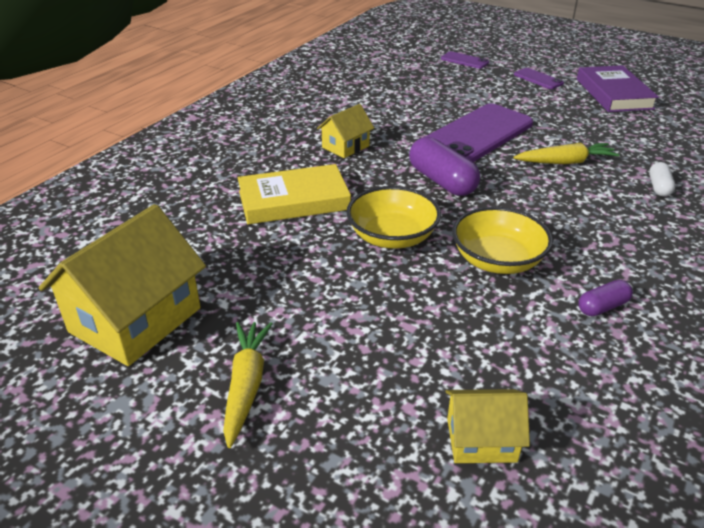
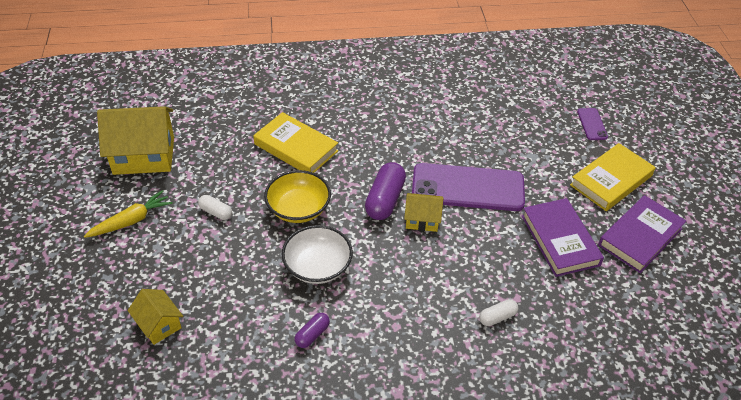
camera: 50 degrees right, 10 degrees up
yellow house [317,104,374,158] -> yellow house moved to [404,193,443,232]
yellow bowl [452,207,553,274] -> white bowl [282,225,353,284]
yellow carrot [513,143,620,164] -> none
purple phone [514,68,564,89] -> yellow book [570,143,656,211]
purple capsule [579,280,633,316] -> purple capsule turned 75 degrees counterclockwise [294,313,330,348]
none -> white capsule [198,195,232,220]
none -> purple book [522,198,604,277]

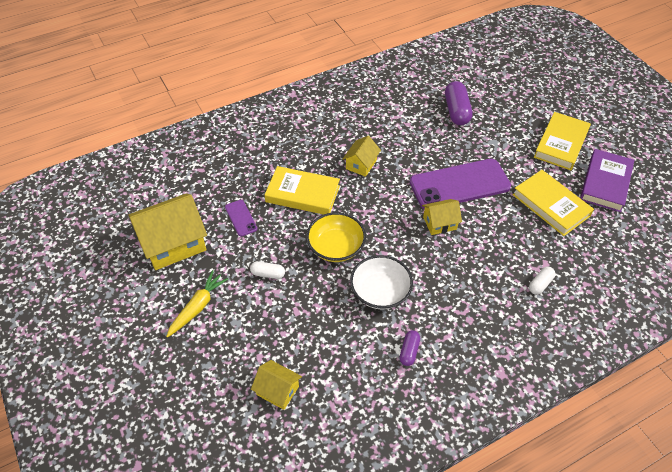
camera: 20 degrees left, 5 degrees up
purple capsule [365,162,406,220] -> purple capsule moved to [445,81,473,125]
purple book [522,198,604,277] -> yellow book [513,170,594,236]
purple phone [577,108,608,140] -> purple phone moved to [225,200,257,237]
none -> yellow house [343,136,381,177]

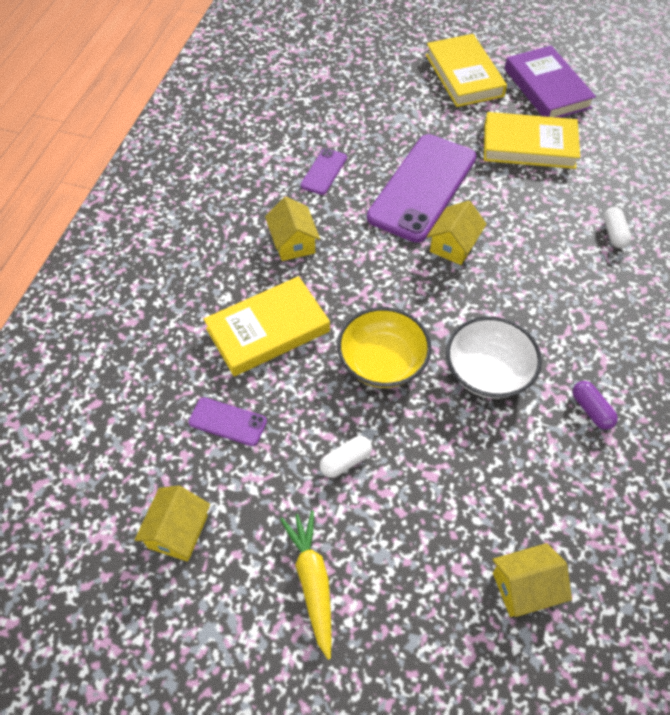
camera: 45 degrees left, 5 degrees up
yellow house [128,194,207,270] -> yellow house [134,486,210,561], size x0.53
purple capsule [445,81,473,125] -> none
none -> purple phone [301,148,347,195]

